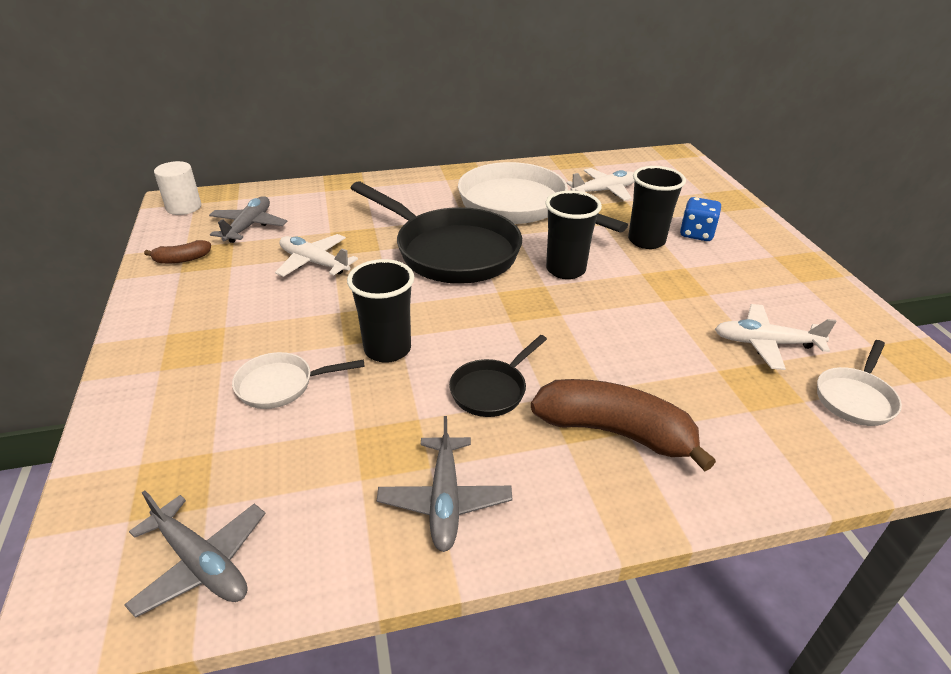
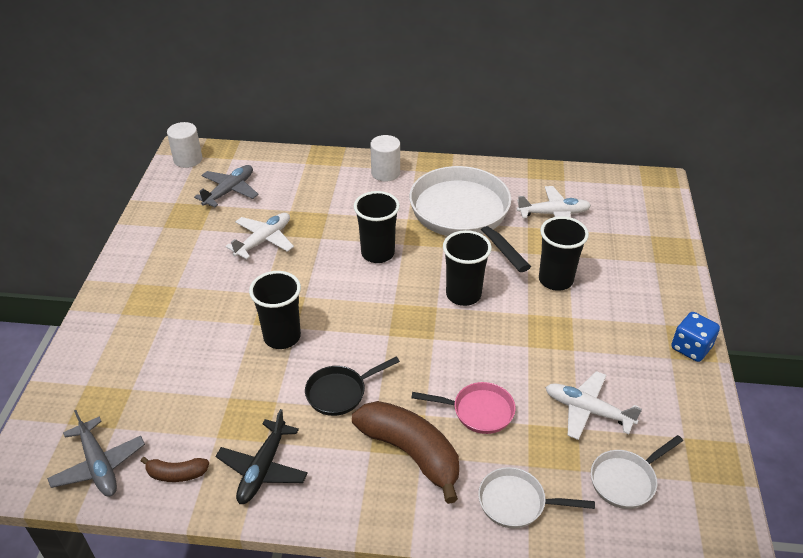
camera: 20 degrees right, 5 degrees up
brown banana [144,240,211,264] -> brown banana moved to [141,457,209,482]
white pan [232,352,364,409] -> white pan moved to [478,467,595,528]
white plane [275,234,358,277] -> white plane turned 75 degrees clockwise [225,213,294,260]
black pan [351,181,522,284] -> black cup [354,191,400,263]
grey plane [377,416,512,552] -> black plane [216,409,308,504]
blue dice [680,197,721,241] -> blue dice moved to [671,312,720,362]
none -> white cylinder [370,135,400,182]
none -> pink pan [411,382,516,434]

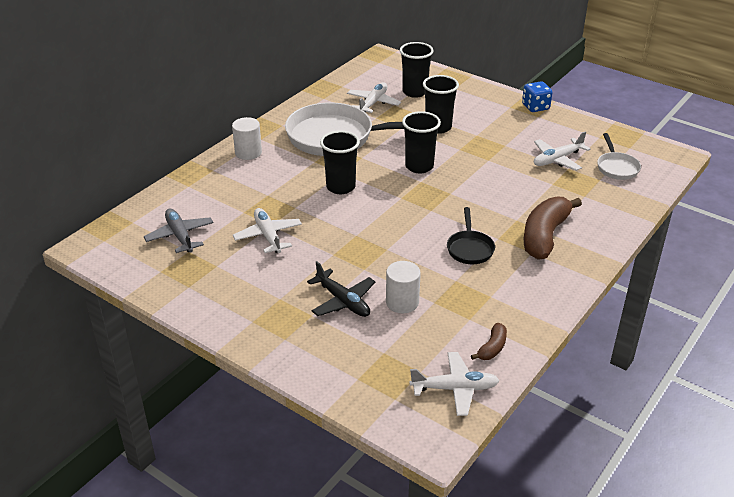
camera: 60 degrees left, 5 degrees down
grey plane [47,410,145,496] -> white plane [410,352,500,416]
white cylinder [167,122,202,168] -> white cylinder moved to [386,261,421,313]
black plane [216,409,308,504] -> black plane moved to [307,261,375,317]
black cup [249,271,301,349] -> black cup moved to [400,42,434,98]
brown banana [352,401,459,504] -> brown banana turned 45 degrees counterclockwise [524,197,582,260]
pink pan [411,382,516,434] -> none
white pan [478,467,595,528] -> none

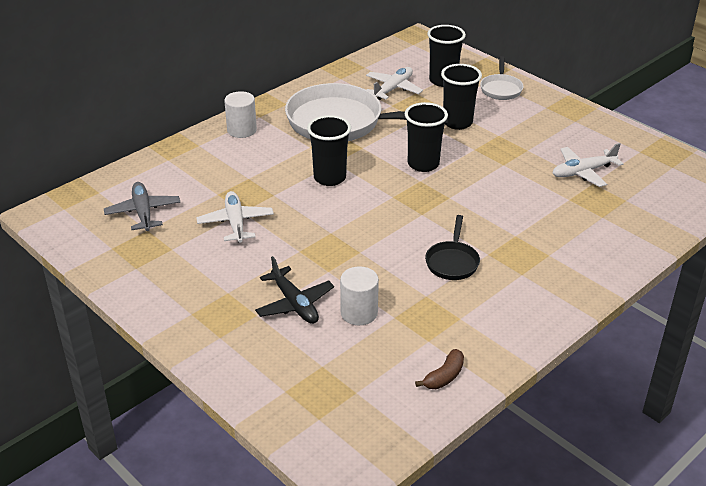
camera: 10 degrees right, 0 degrees up
white plane [410,352,500,416] -> none
blue dice [522,81,552,112] -> none
brown banana [524,197,582,260] -> none
white pan [597,133,641,180] -> white pan moved to [480,56,524,100]

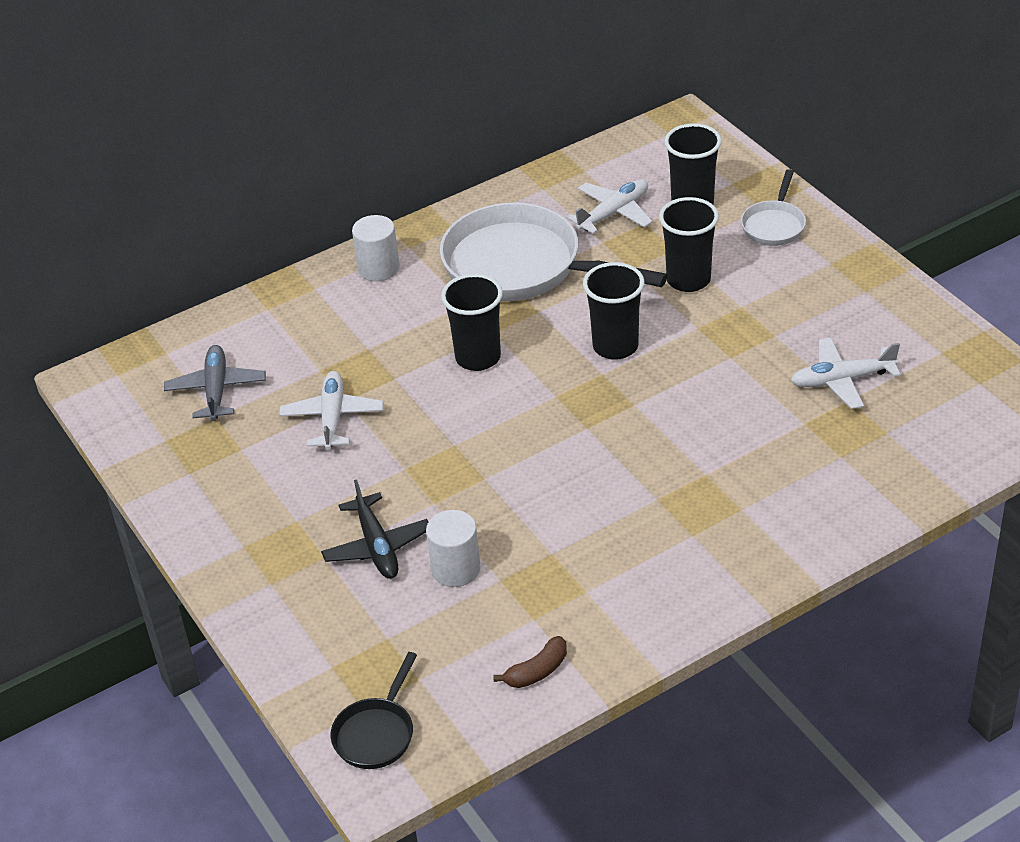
camera: 15 degrees right, 5 degrees up
black pan [425,215,480,280] -> black pan moved to [331,652,417,769]

